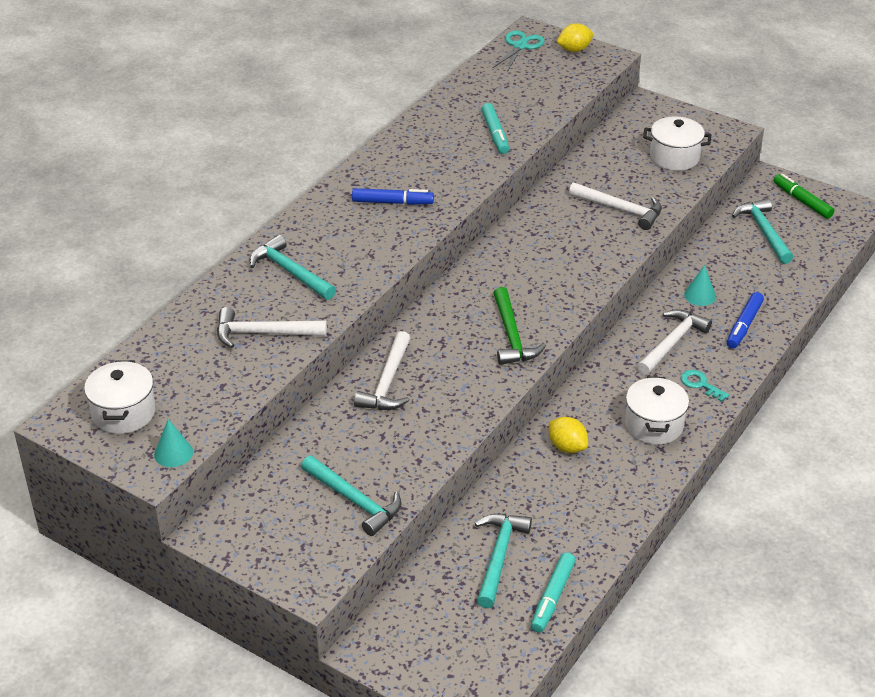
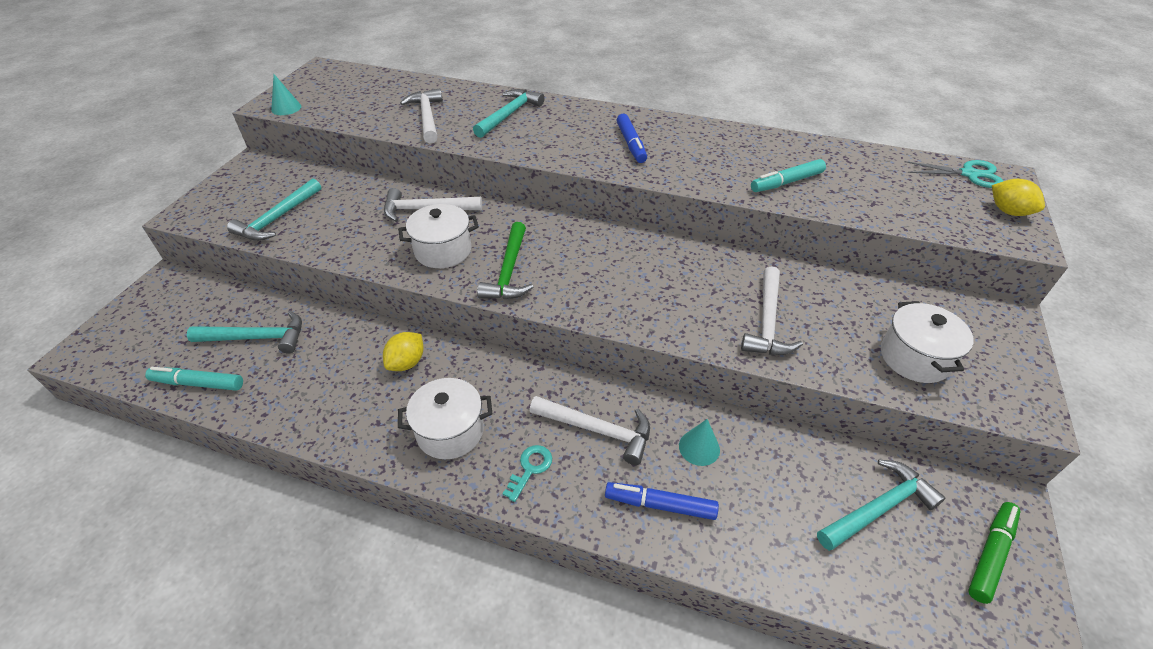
camera: 75 degrees right, 5 degrees up
white pot [84,360,155,434] -> white pot moved to [398,204,479,268]
green hammer [493,287,546,365] -> green hammer turned 60 degrees counterclockwise [477,222,533,299]

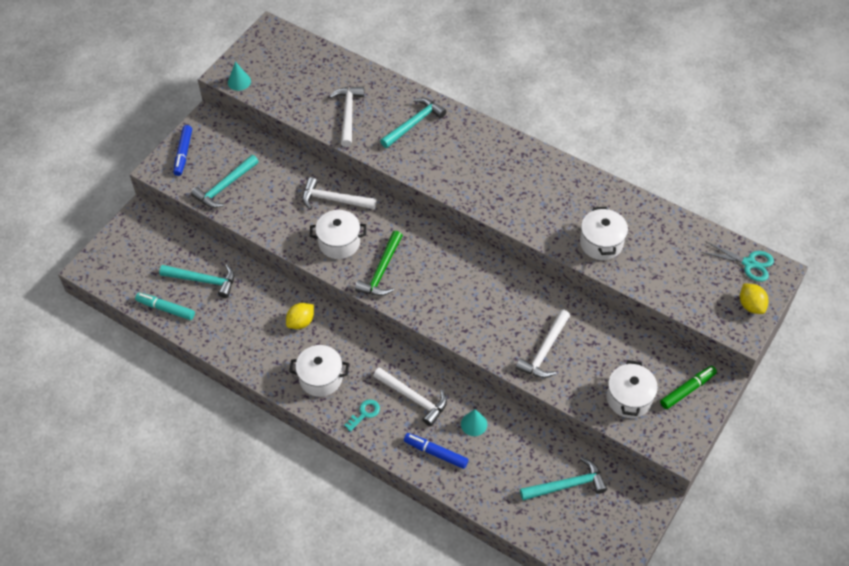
camera: 15 degrees right, 10 degrees up
blue marker [617,114,647,163] -> blue marker moved to [173,125,192,176]
turquoise marker [751,159,826,192] -> white pot [580,207,628,260]
green marker [968,502,1020,604] -> green marker moved to [660,366,717,409]

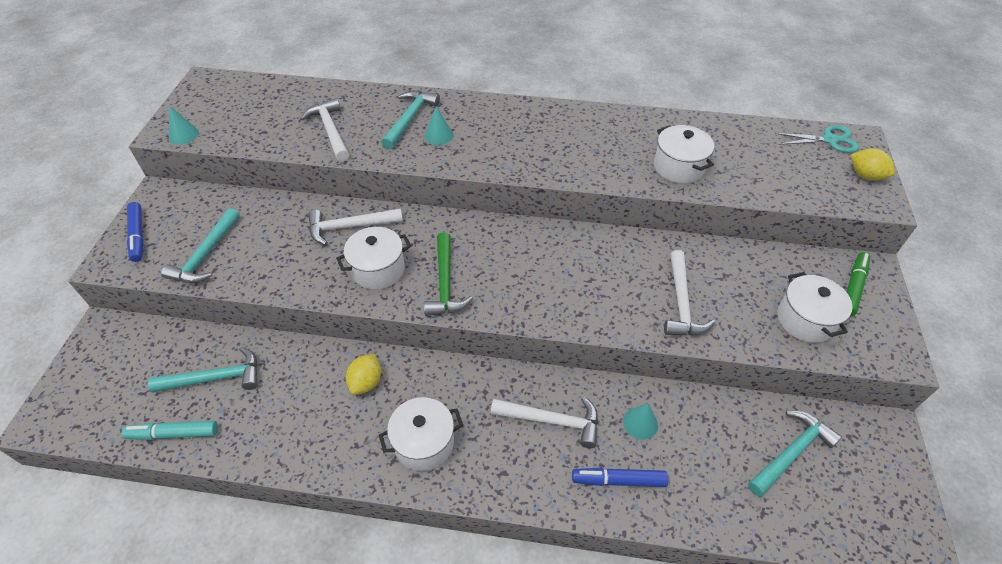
camera: 25 degrees left, 5 degrees down
turquoise key [344,400,380,432] -> none
none -> turquoise cone [425,106,453,145]

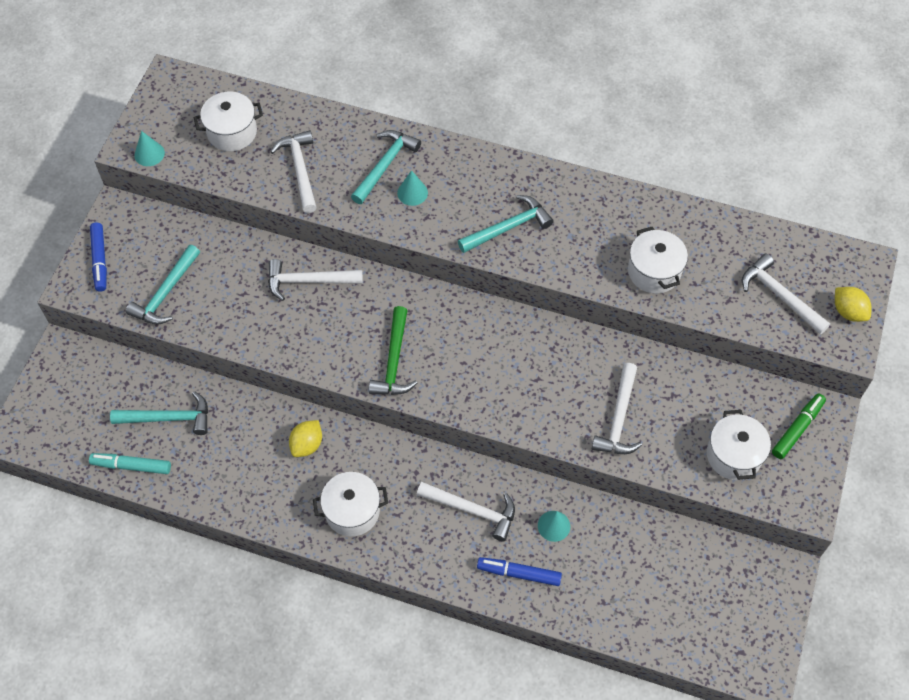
camera: 10 degrees right, 10 degrees up
white pot [336,227,411,290] -> white pot moved to [193,92,263,151]
turquoise hammer [748,411,842,497] -> turquoise hammer moved to [458,195,554,253]
turquoise scissors [775,125,859,153] -> none
none -> white hammer [742,254,830,335]

